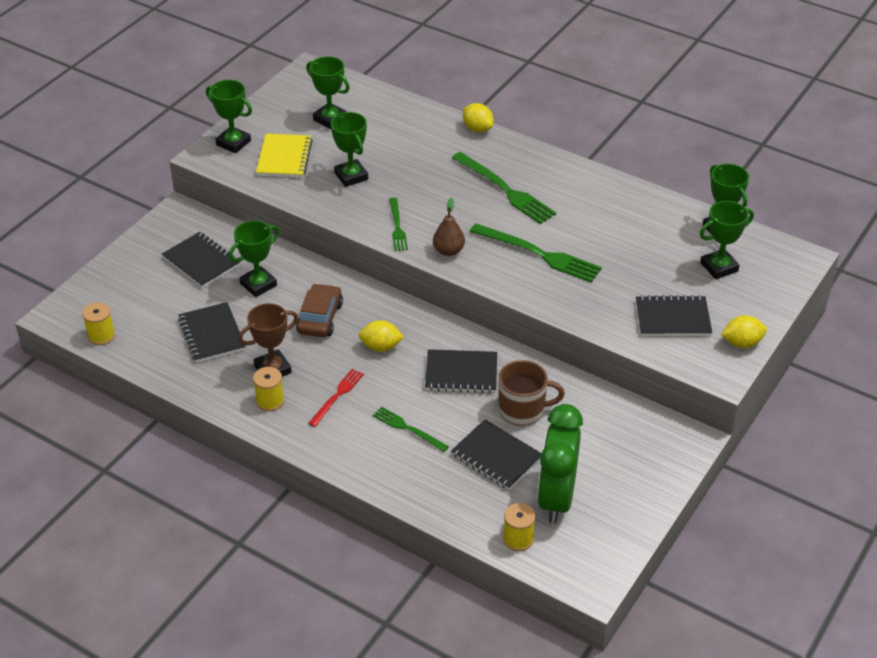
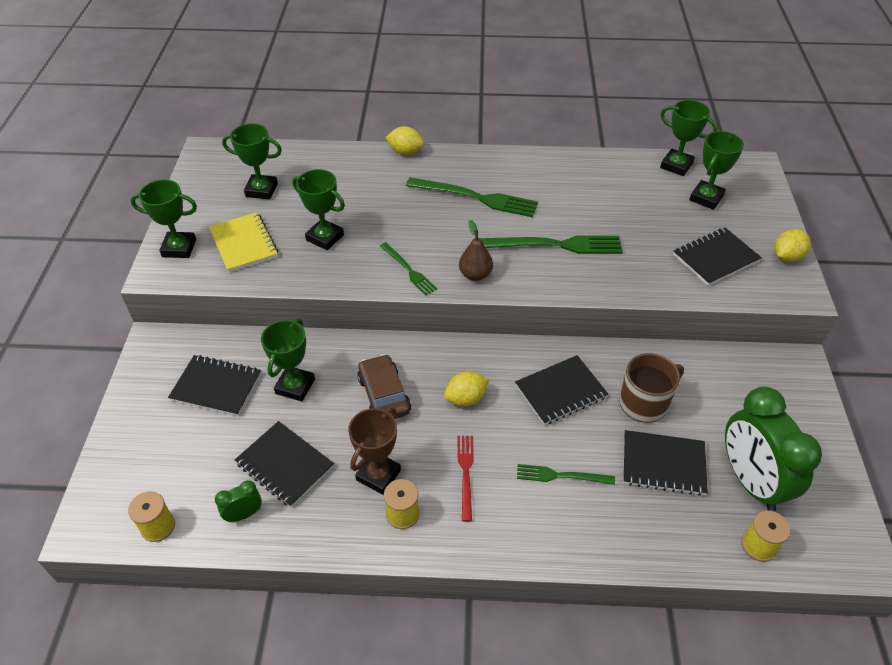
camera: 30 degrees left, 5 degrees up
none -> green clock [215,480,262,522]

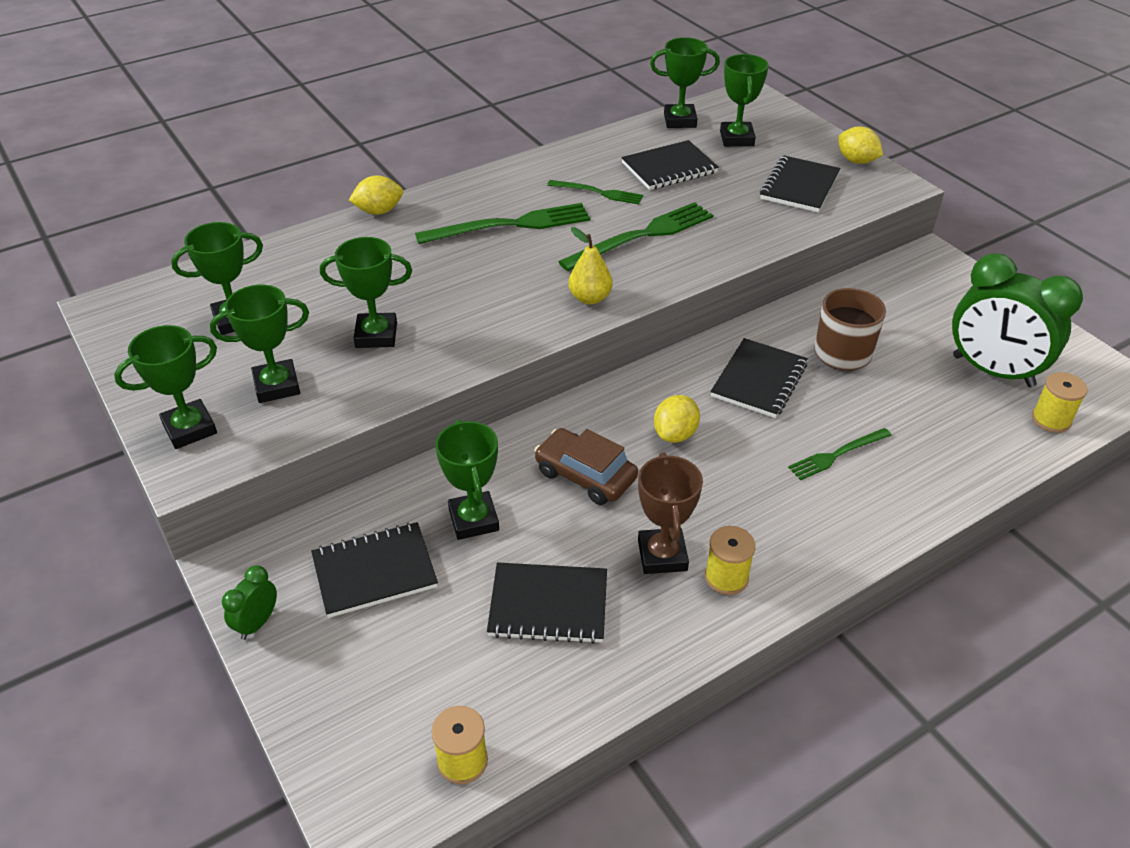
camera: 35 degrees left, 5 degrees down
yellow notebook [209,212,278,272] -> green trophy [210,285,309,403]
green clock [215,480,262,522] -> green clock moved to [222,565,277,640]
green fork [380,242,437,296] -> green fork moved to [547,180,643,204]
red fork [457,436,474,522] -> none
brown pear [459,220,493,281] -> yellow pear [568,227,613,305]
black notebook [623,430,708,496] -> black notebook moved to [621,140,719,190]
yellow lemon [774,229,811,262] -> yellow lemon turned 60 degrees counterclockwise [838,126,883,164]

